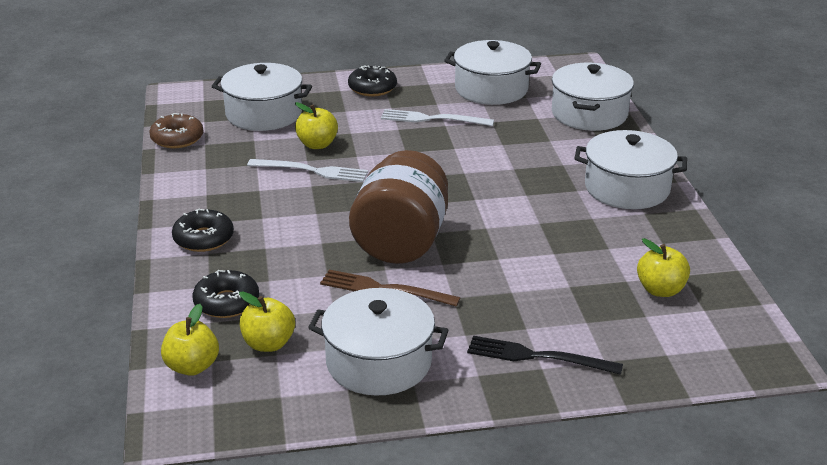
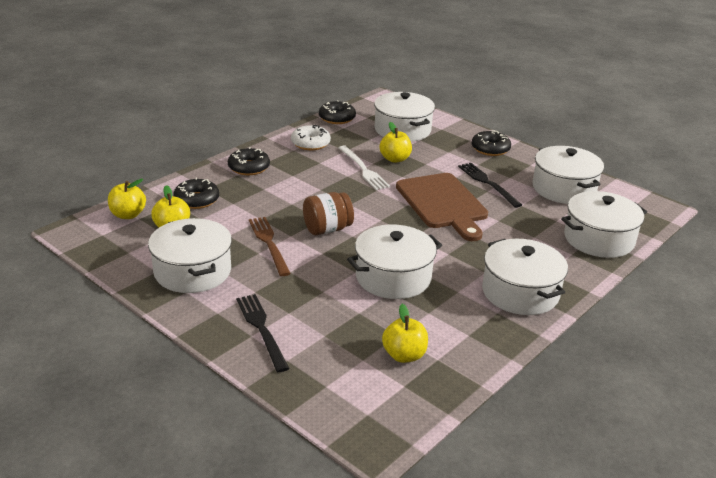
camera: 50 degrees right, 0 degrees up
brown donut [149,113,204,148] -> black donut [319,100,356,124]
brown jar [349,150,448,264] -> brown jar [303,192,354,235], size x0.59
white fork [381,109,494,126] -> black fork [458,163,522,208]
none -> white donut [291,125,331,150]
none -> white pot [347,224,442,299]
none -> brown cutting board [396,173,488,241]

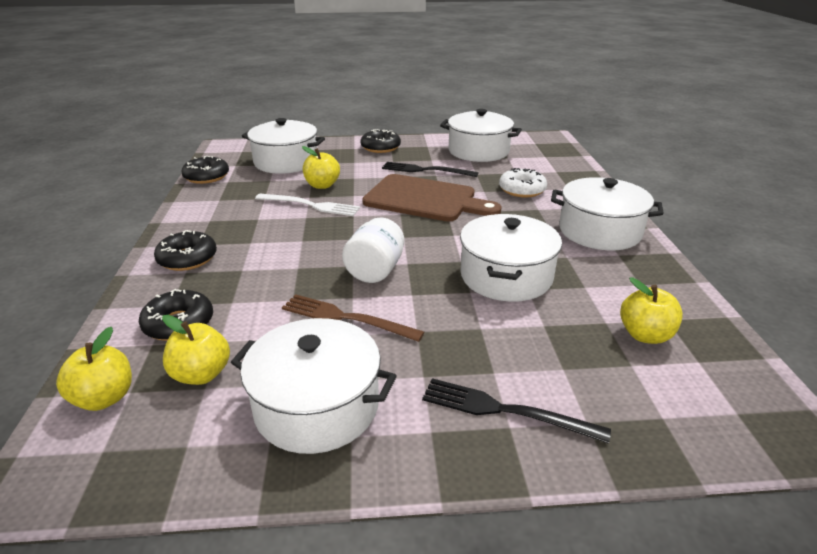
camera: 45 degrees left, 0 degrees up
white donut [291,125,331,150] -> white donut moved to [499,168,547,197]
brown jar [303,192,354,235] -> white jar [342,217,404,283]
white pot [561,191,647,258] -> none

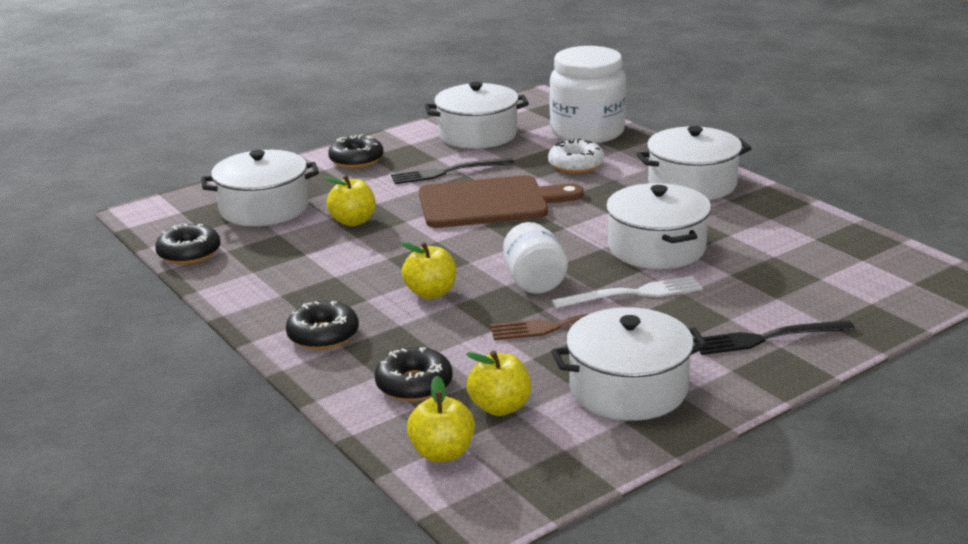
camera: 30 degrees left, 5 degrees down
white fork [255,194,360,216] -> white fork moved to [552,276,703,309]
yellow apple [620,277,683,344] -> yellow apple moved to [400,242,456,299]
none -> white jar [549,46,626,143]

